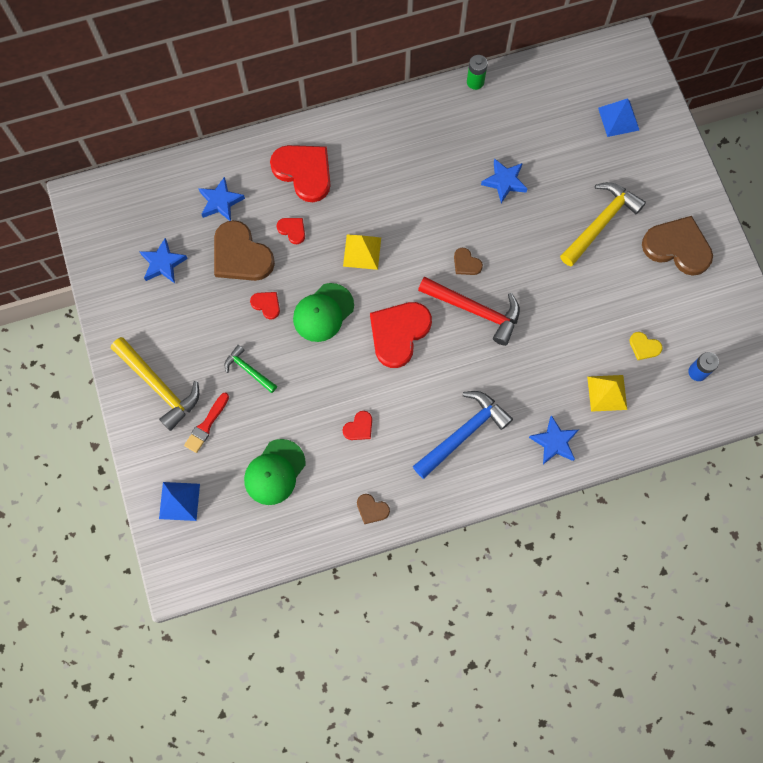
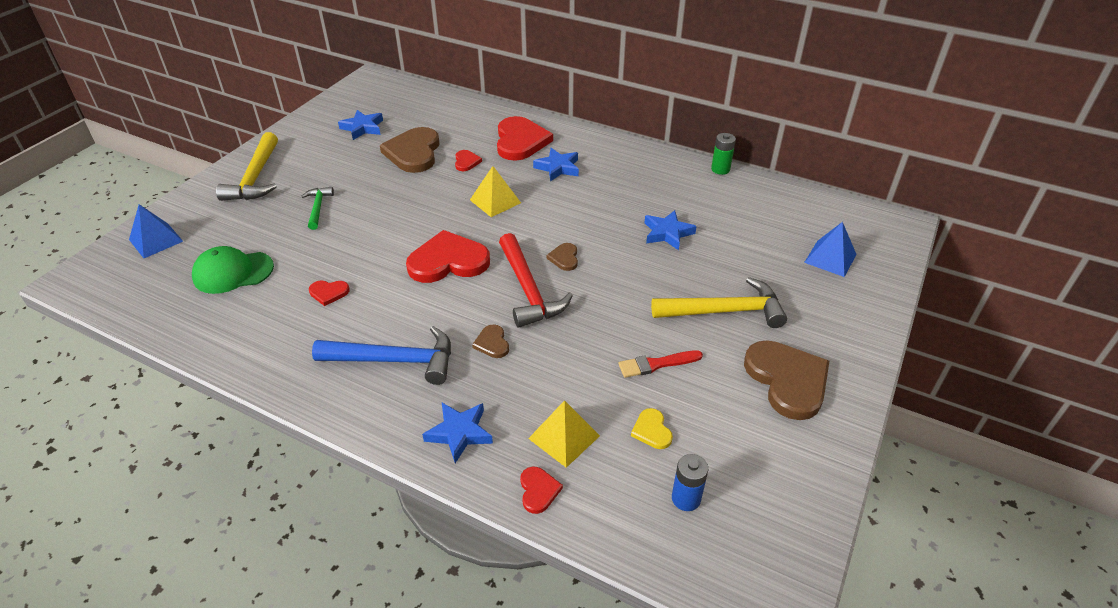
camera: 45 degrees right, 30 degrees down
red brush [184,392,229,453] -> red brush moved to [618,350,703,378]
blue star [198,177,245,221] -> blue star moved to [533,148,579,182]
red heart [250,292,280,319] -> red heart moved to [520,466,563,514]
green cap [293,283,354,342] -> none
brown heart [357,494,390,524] -> brown heart moved to [472,324,509,358]

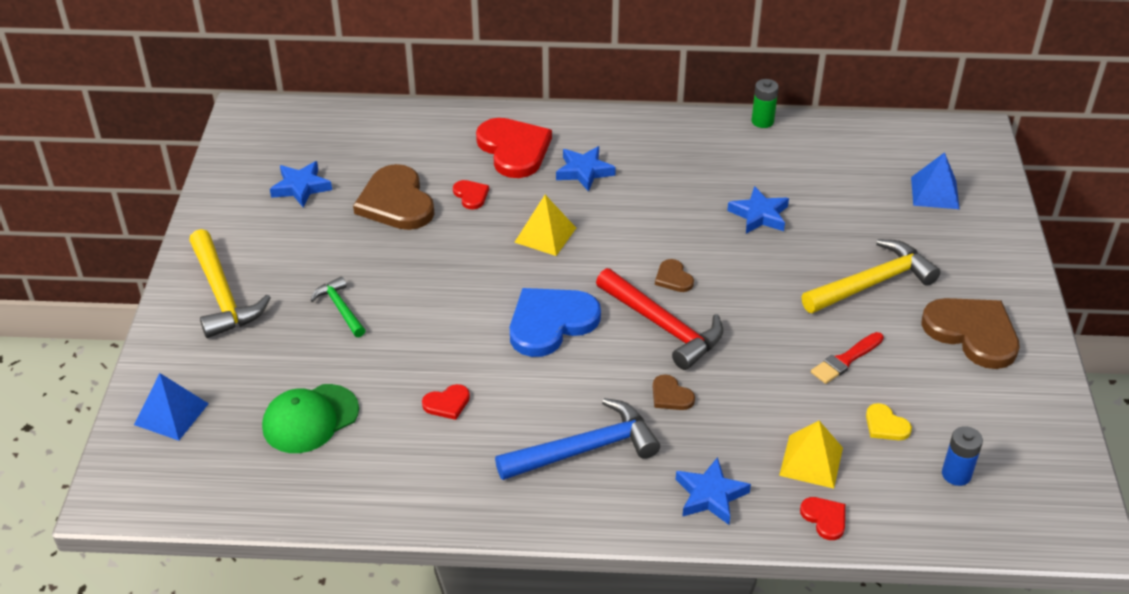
camera: 25 degrees left, 0 degrees up
red heart [406,230,490,283] -> blue heart [510,288,601,357]

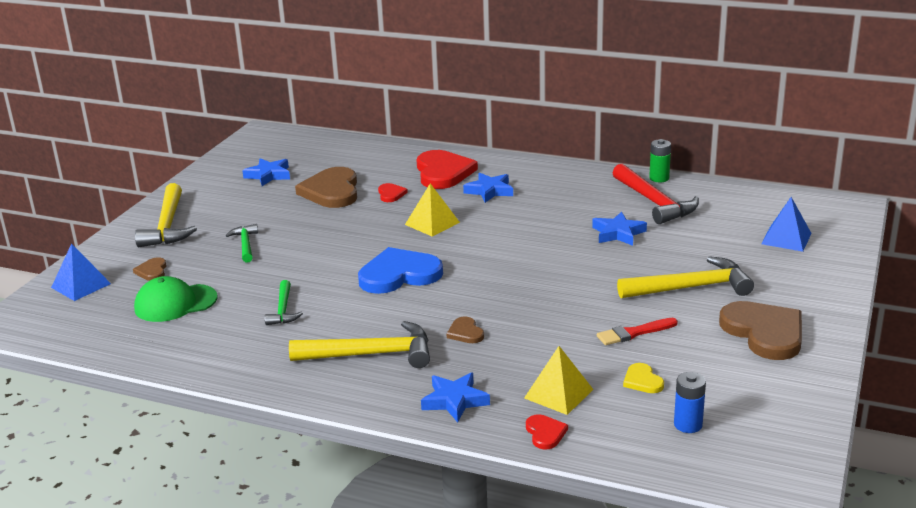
camera: 20 degrees right, 15 degrees down
red heart [422,384,470,420] -> green hammer [265,280,303,325]
blue hammer [495,398,660,480] -> yellow hammer [289,321,430,368]
red hammer [596,268,723,370] -> red hammer moved to [613,164,699,224]
brown heart [655,259,694,292] -> brown heart moved to [133,257,167,281]

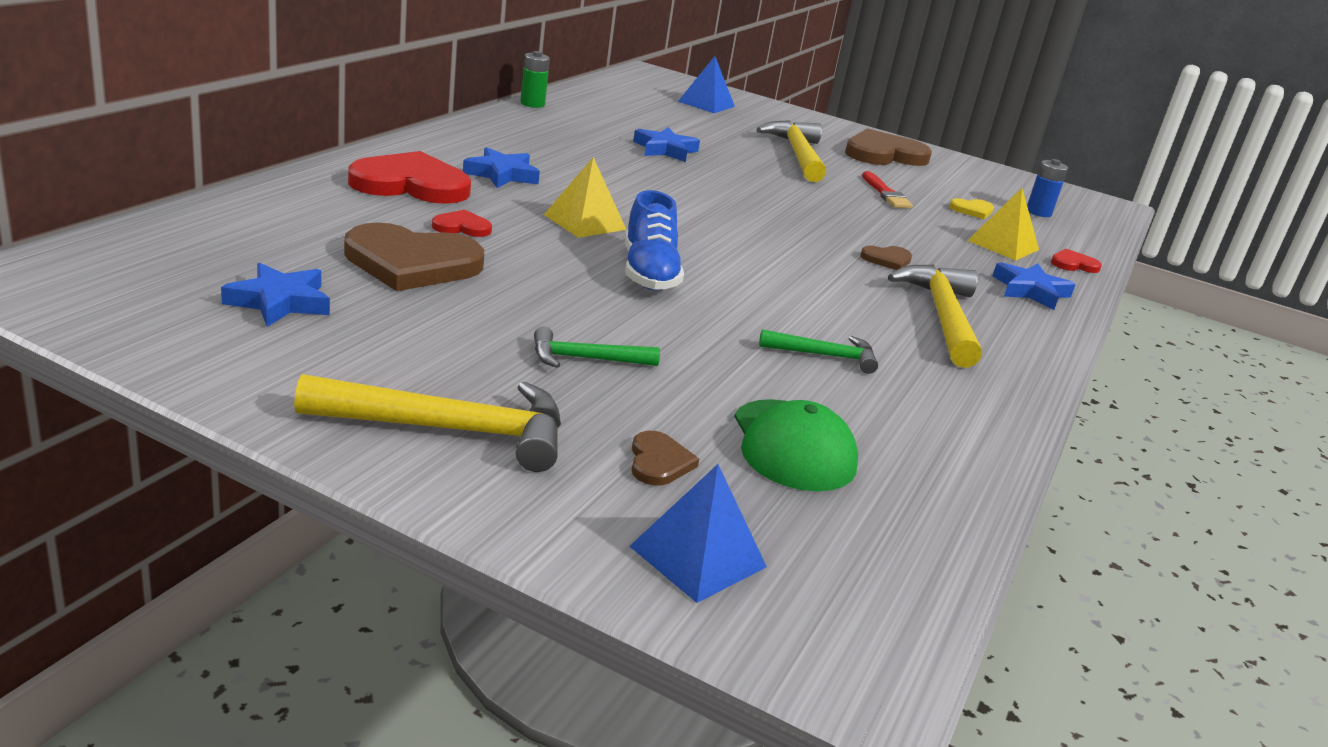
camera: 90 degrees left, 0 degrees up
brown heart [133,257,167,281] -> brown heart turned 90 degrees counterclockwise [631,431,699,485]
blue heart [358,247,443,294] -> none
red hammer [613,164,699,224] -> none
none -> blue shoe [625,190,684,290]

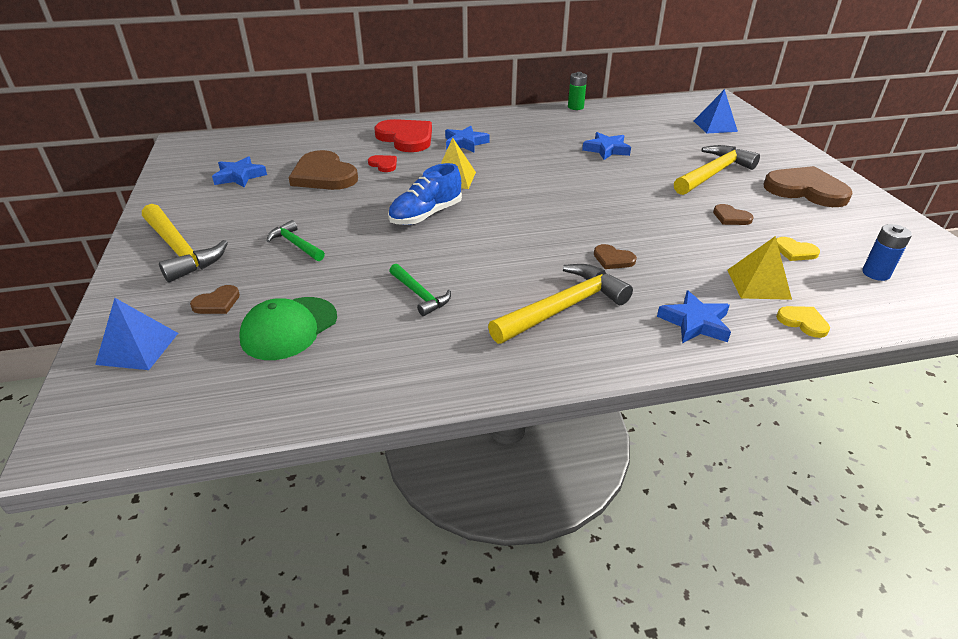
camera: 55 degrees right, 10 degrees up
red brush [862,171,913,208] -> brown heart [713,204,754,225]
red heart [1051,249,1102,273] -> yellow heart [776,306,830,338]

